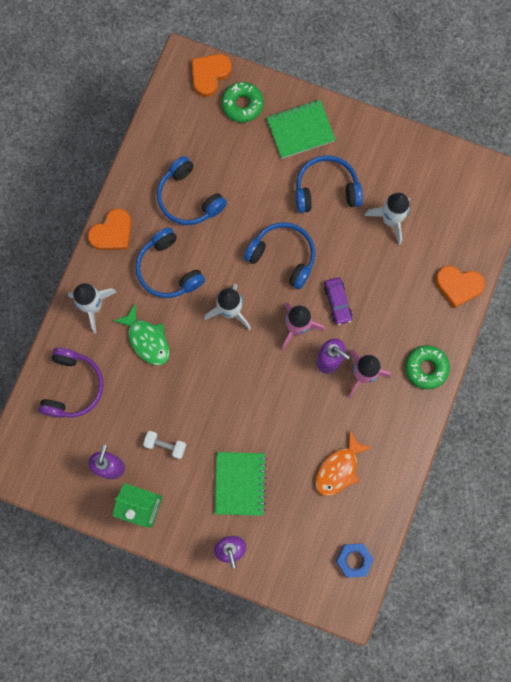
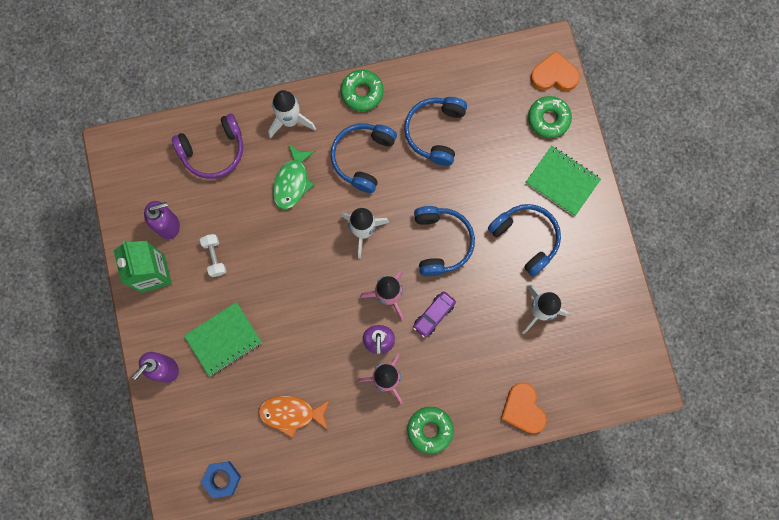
camera: 55 degrees right, 0 degrees up
orange heart [88,208,132,250] -> green donut [341,70,384,111]

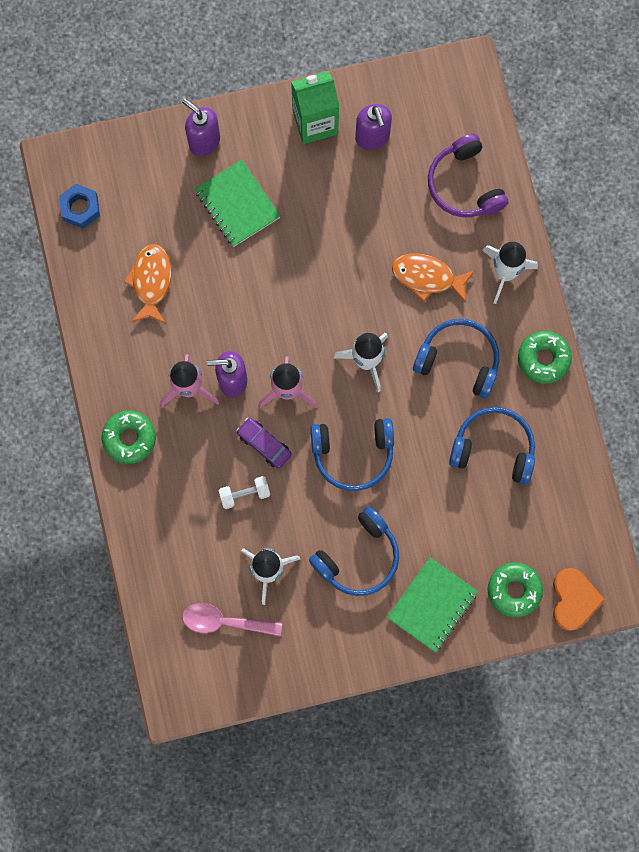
camera: 90 degrees right, 0 degrees up
white dumbbell [200,234,227,277] -> white dumbbell moved to [218,476,270,509]
green fish [273,143,315,209] -> orange fish [392,253,474,303]
orange heart [501,382,547,433] -> none
none -> pink spoon [182,603,282,636]

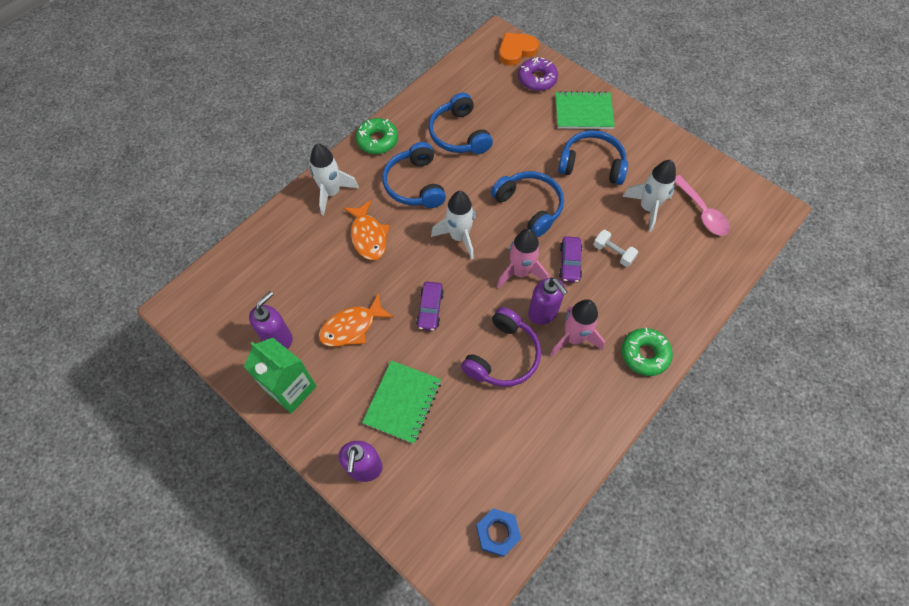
camera: 125 degrees left, 15 degrees down
orange fish [124,244,171,324] -> orange fish moved to [318,294,394,347]
purple headphones [428,134,508,217] -> purple headphones moved to [461,307,541,387]
green donut [488,562,543,618] -> purple donut [518,57,558,91]
none -> purple car [416,282,444,331]

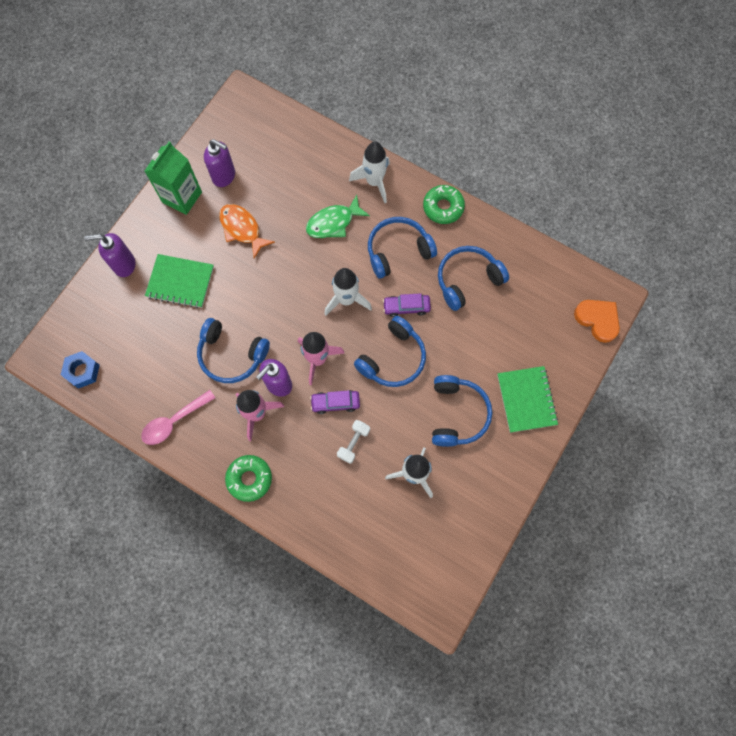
camera: 80 degrees right, 10 degrees up
orange fish [343,200,390,260] -> green fish [306,195,370,238]
purple car [416,282,444,331] -> purple car moved to [383,293,431,317]
purple headphones [461,307,541,387] -> blue headphones [197,318,270,383]
purple donut [518,57,558,91] -> none
pink spoon [674,175,730,236] -> pink spoon moved to [141,390,215,445]

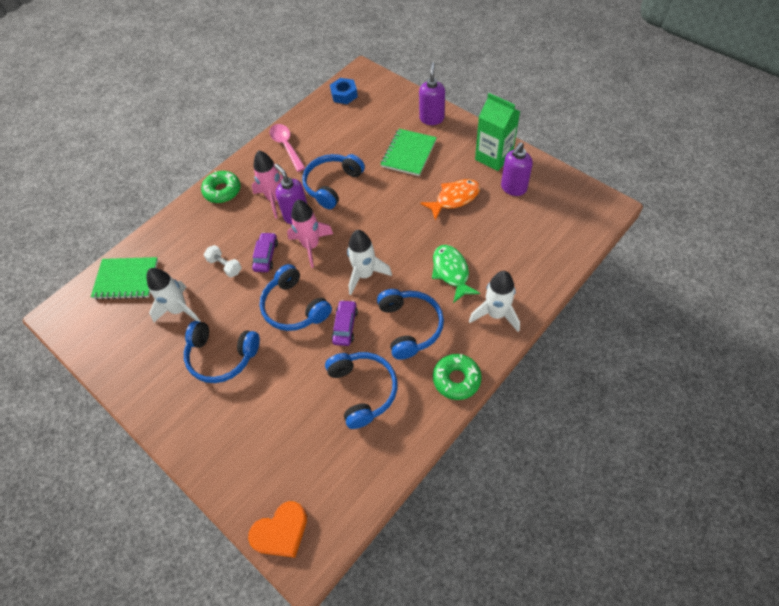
camera: 105 degrees right, 15 degrees down
green notebook [497,366,558,433] -> green notebook moved to [91,257,158,300]

